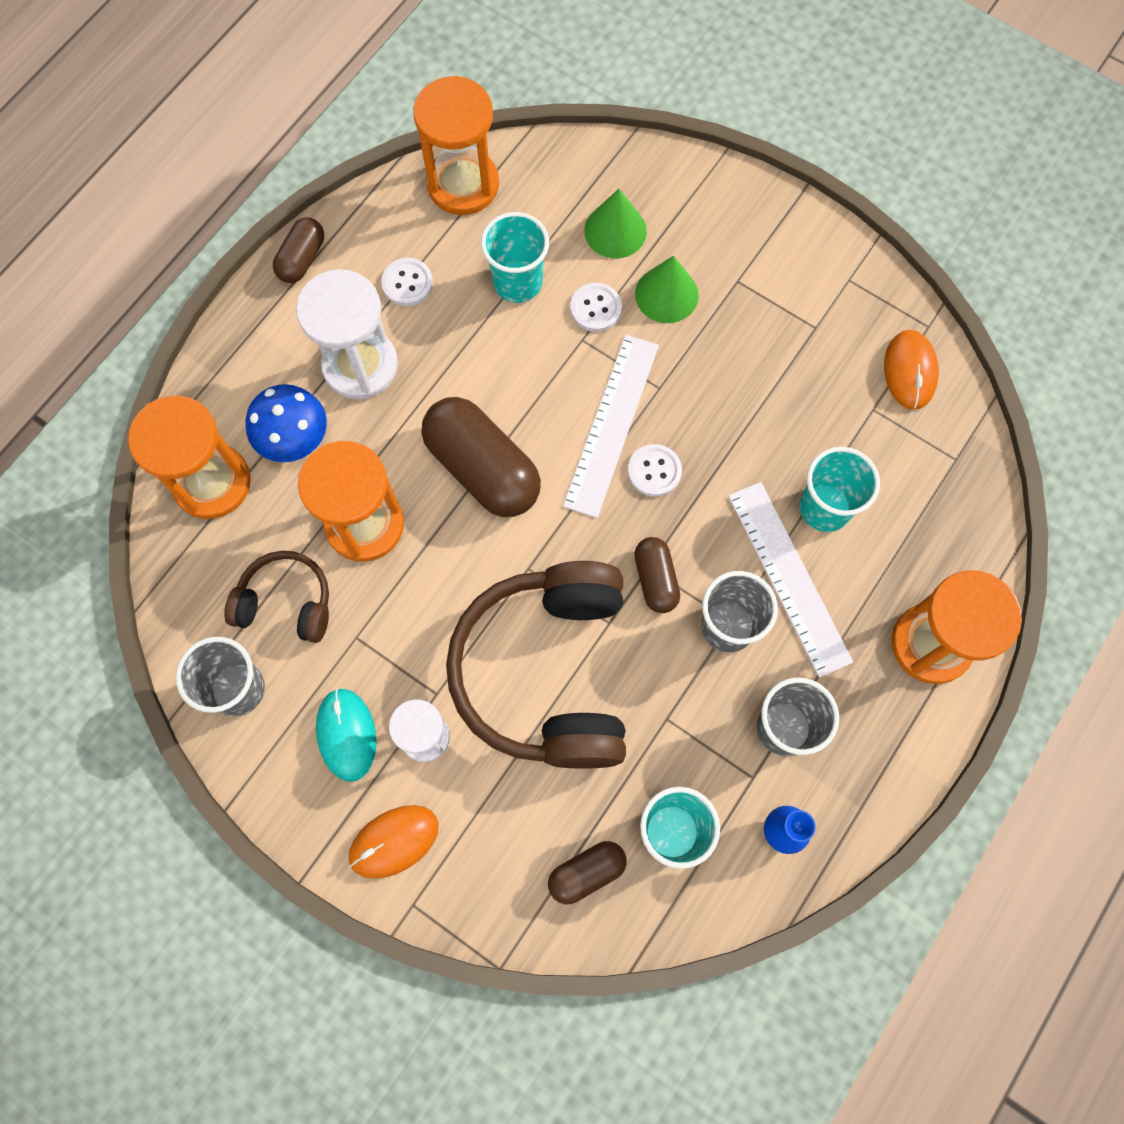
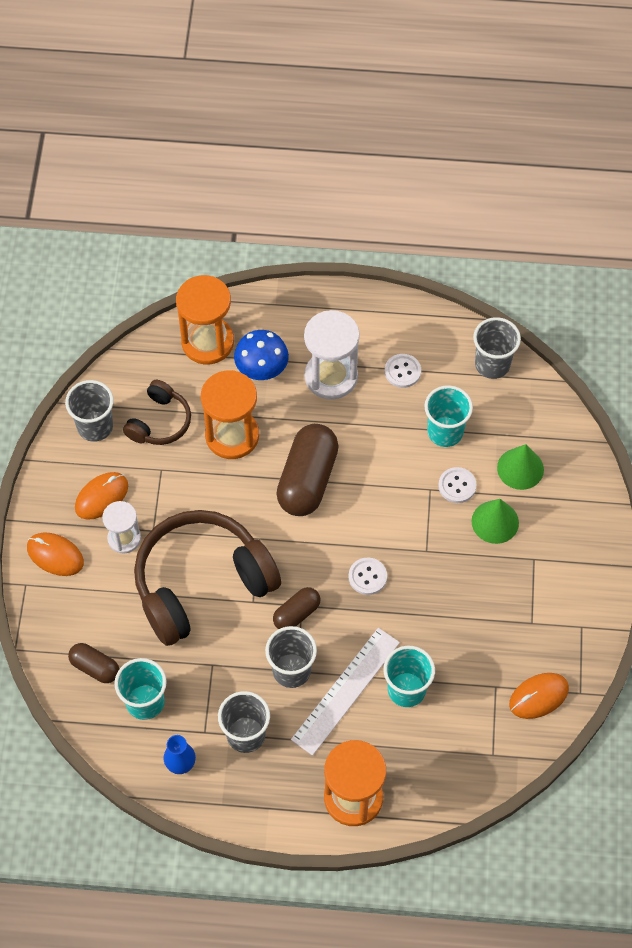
camera: 60 degrees right, 10 degrees down
brown headphones [224,551,329,643] -> brown headphones turned 45 degrees clockwise [123,380,191,445]
brown capsule [273,217,324,283] -> none
turquoise mouse [316,688,376,782] -> orange mouse [75,472,128,520]
orange hourglass [413,76,499,215] -> grey cup [473,317,521,379]
white ruler [563,335,659,518] -> none

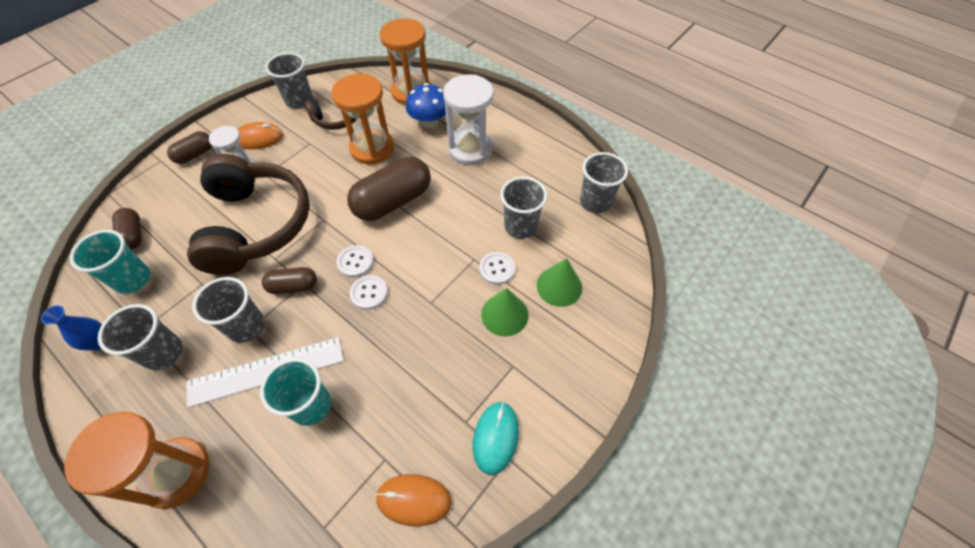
camera: 35 degrees right, 5 degrees down
orange mouse [27,533,84,576] -> brown capsule [167,131,212,164]
brown headphones [134,510,281,646] -> brown headphones turned 75 degrees clockwise [187,154,310,275]
white button [385,354,421,388] -> white button moved to [337,245,374,277]
turquoise cup [425,385,473,447] -> grey cup [500,177,547,239]
none -> turquoise mouse [473,402,519,475]

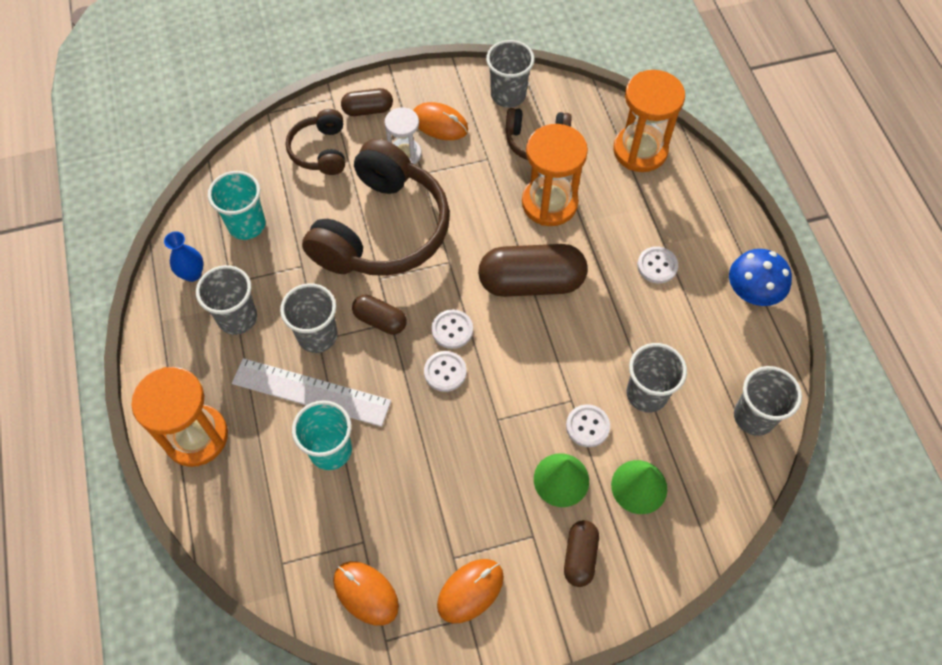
camera: 35 degrees right, 5 degrees up
brown capsule [112,208,142,250] -> brown capsule moved to [564,520,599,587]
blue mushroom [406,83,446,128] -> blue mushroom moved to [729,249,792,306]
white hourglass [443,74,494,165] -> white button [637,246,678,284]
turquoise mouse [473,402,519,475] -> orange mouse [437,559,504,623]
none -> brown headphones [285,109,345,175]

